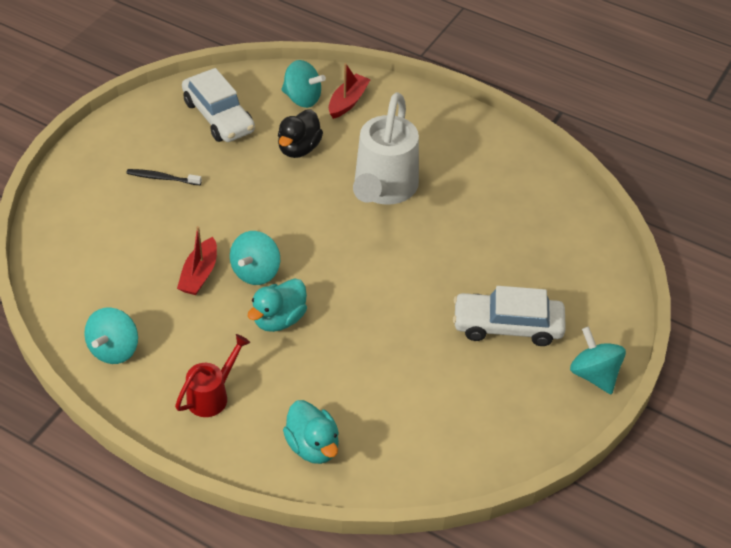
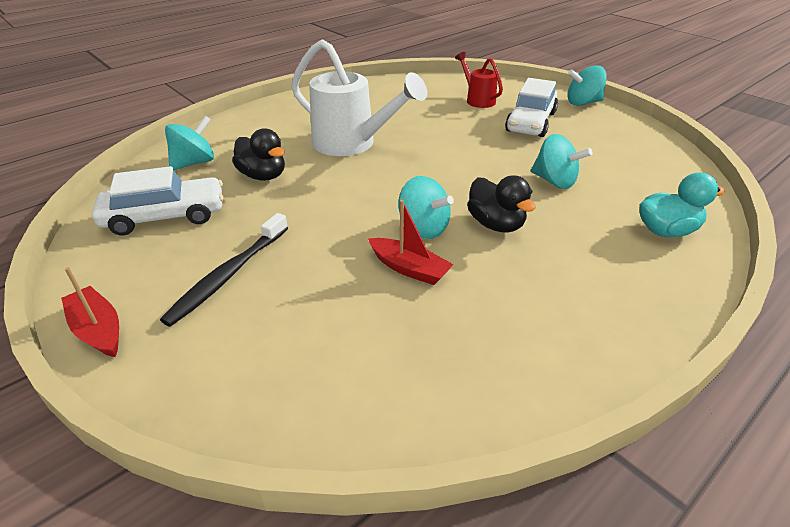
camera: 70 degrees left, 10 degrees down
turquoise spinning top [84,307,138,364] -> turquoise spinning top moved to [531,134,593,189]
black toothbrush [126,169,202,185] -> black toothbrush [160,213,288,327], size x1.64
red watering can [175,334,250,417] -> red watering can moved to [455,52,503,108]
turquoise duck [248,278,307,332] -> black duck [467,175,536,233]
red boat [329,63,371,119] -> red boat moved to [61,267,119,357]

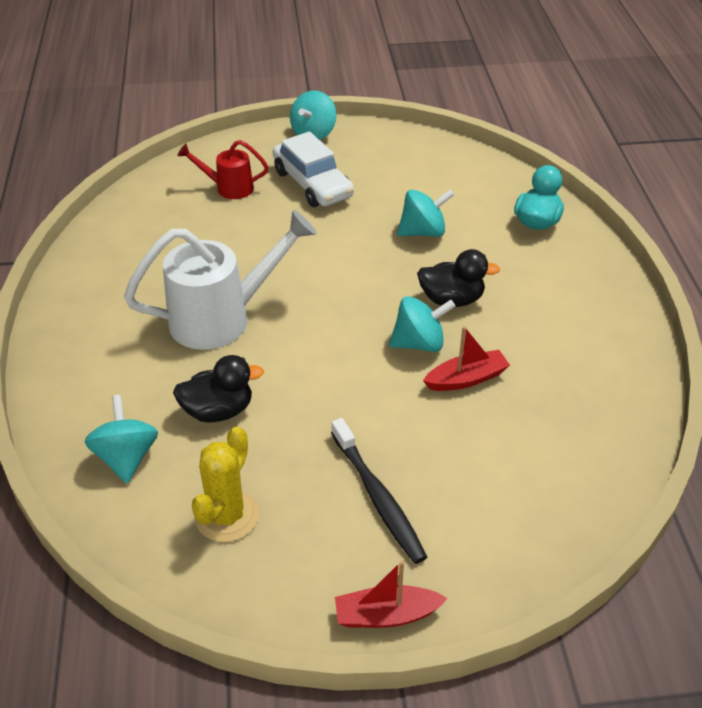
camera: 55 degrees left, 5 degrees up
white car [92,166,223,235] -> yellow cactus [192,427,259,542]

